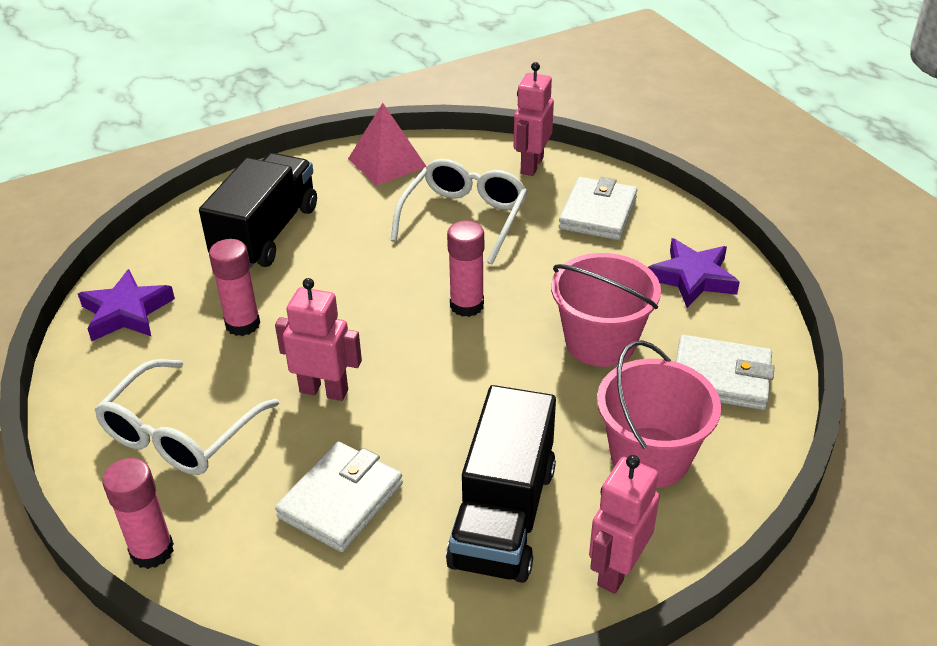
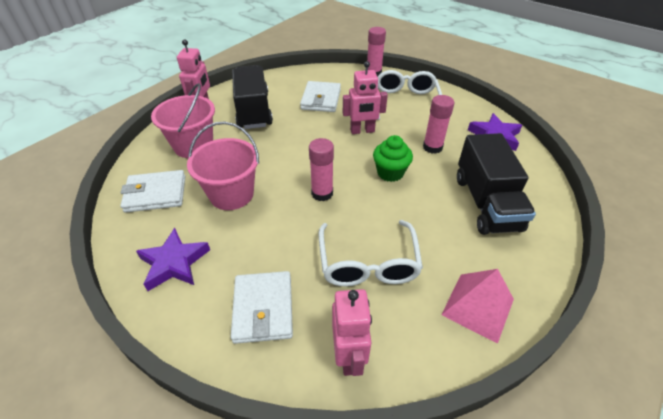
camera: 155 degrees right, 5 degrees up
none -> green cupcake [373,135,413,182]

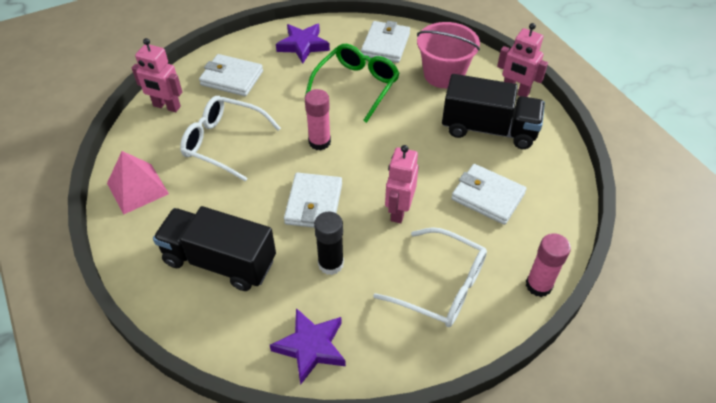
camera: 115 degrees right, 5 degrees up
pink bucket [187,122,259,210] -> green glasses [305,44,400,123]
green cupcake [373,135,413,182] -> white wallet [284,173,342,228]
pink glue stick [423,95,454,154] -> black glue stick [314,212,344,275]

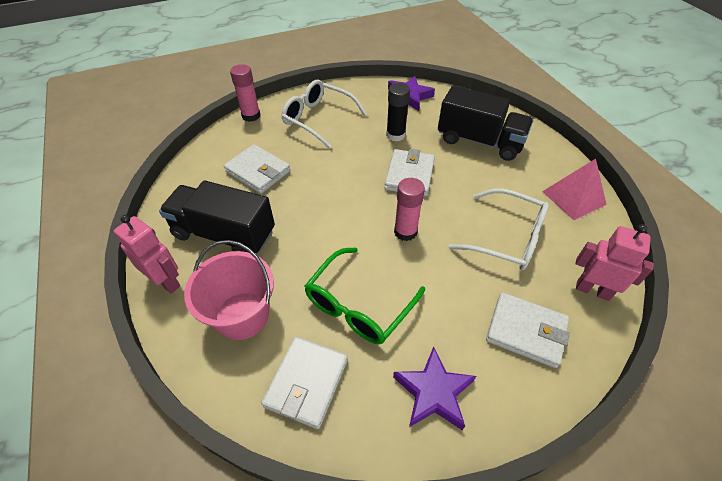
camera: 175 degrees left, 0 degrees up
pink robot [385,145,419,223] -> none

